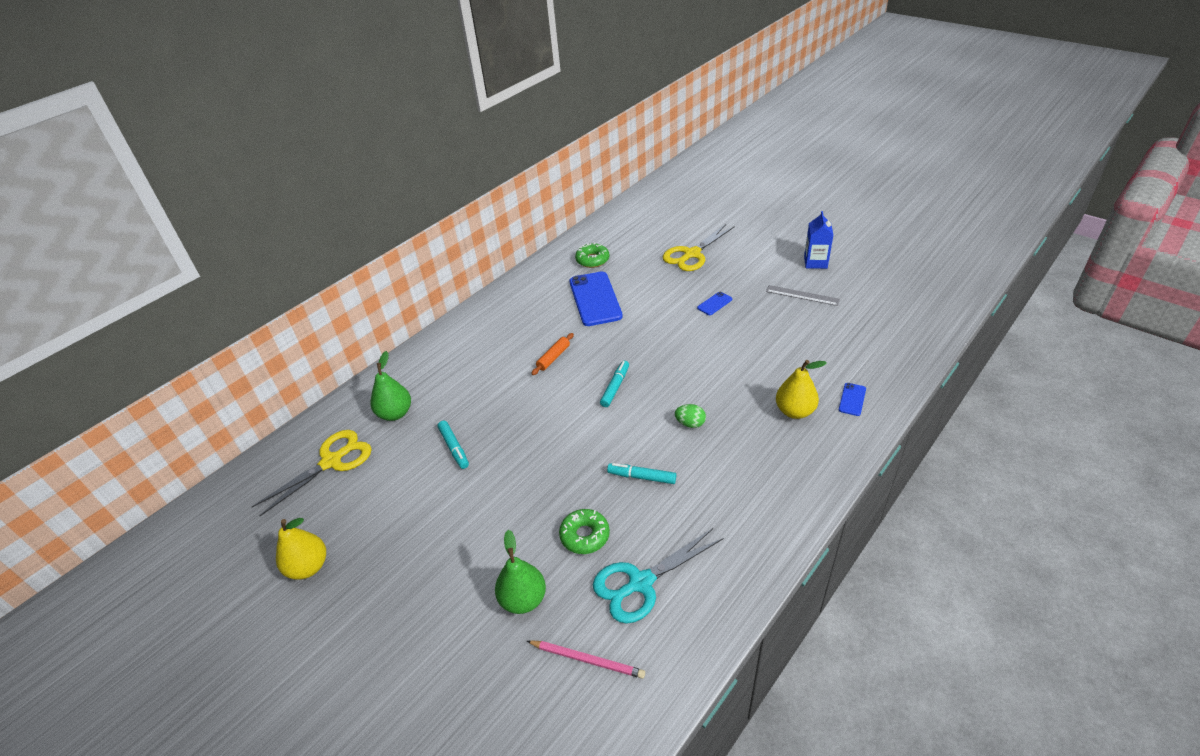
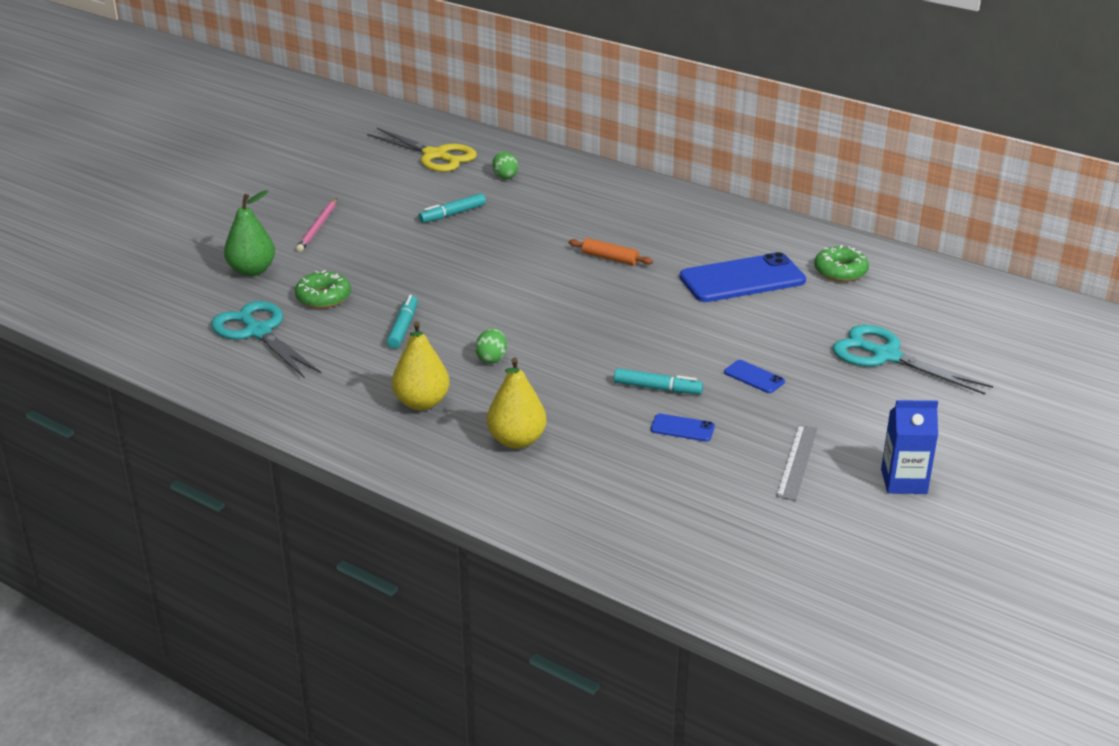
camera: 80 degrees right, 10 degrees down
yellow pear [276,518,326,579] -> yellow pear moved to [392,321,450,410]
green pear [370,351,411,421] -> green egg [492,152,518,179]
pink pencil [527,640,645,679] -> pink pencil moved to [296,198,337,252]
turquoise marker [600,361,629,407] -> turquoise marker moved to [614,368,703,394]
yellow scissors [663,224,735,271] -> turquoise scissors [832,325,993,395]
blue phone [839,383,866,416] -> blue phone moved to [651,414,715,442]

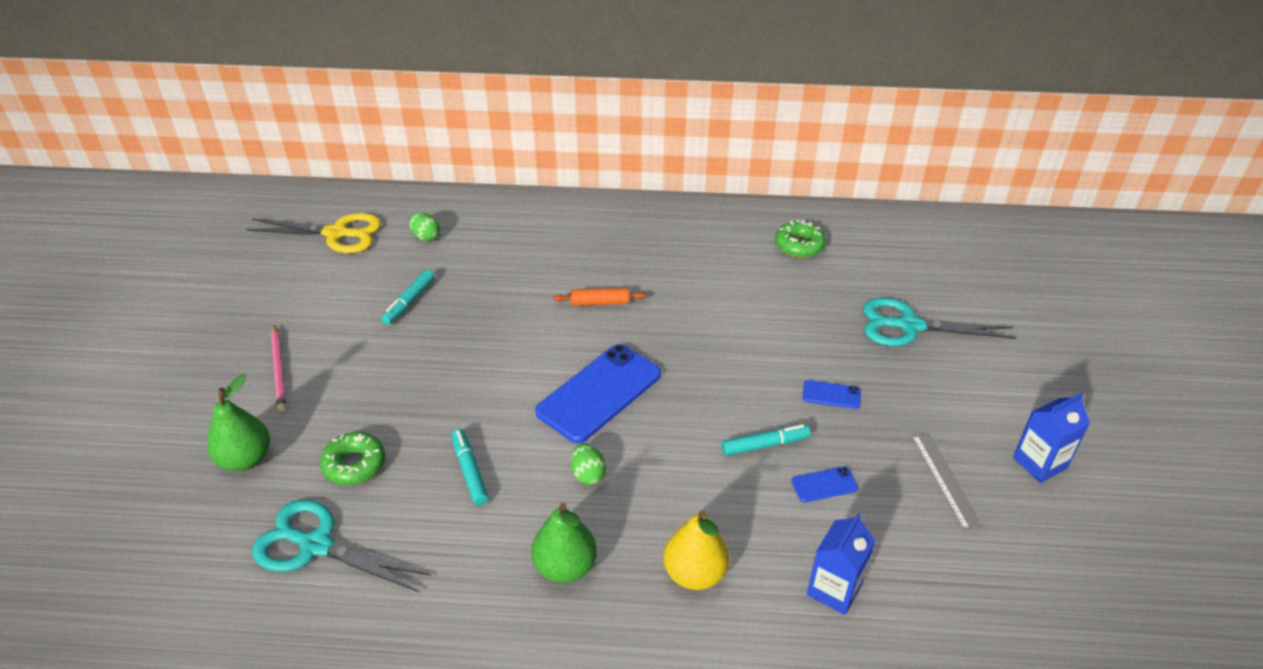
camera: 30 degrees left, 10 degrees up
yellow pear [392,321,450,410] -> green pear [531,503,597,583]
blue phone [680,252,806,302] -> blue phone moved to [535,344,661,443]
none -> blue carton [807,513,876,615]

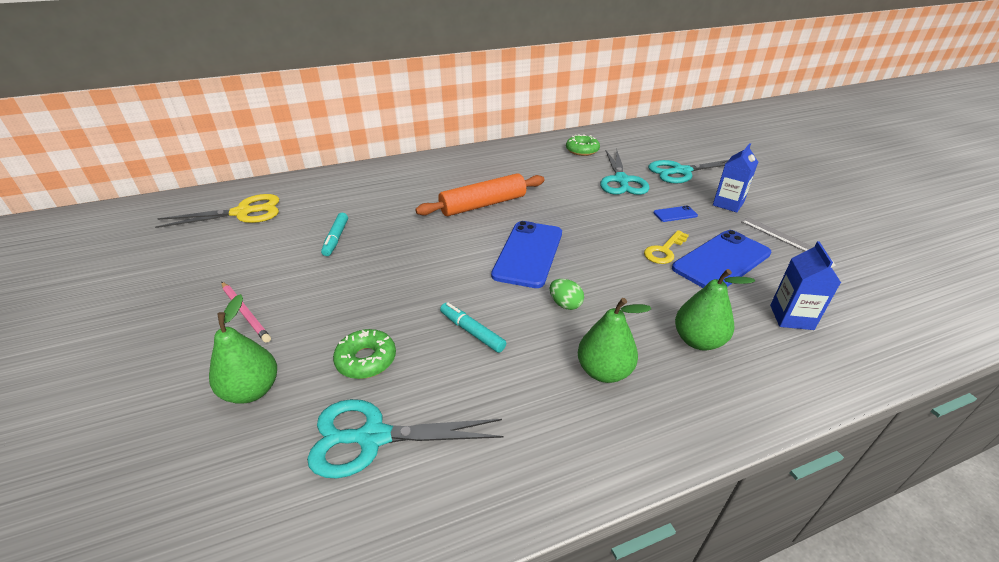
camera: 25 degrees left, 5 degrees down
green egg [409,213,440,241] -> none
orange rolling pin [553,288,646,306] -> orange rolling pin [415,173,545,216], size x1.98
yellow pear [664,510,729,590] -> green pear [675,269,755,351]
turquoise marker [721,424,811,456] -> yellow key [644,230,689,264]
blue phone [792,467,858,502] -> blue phone [672,230,771,288], size x2.26
blue carton [1013,393,1090,483] -> blue carton moved to [713,143,758,212]
none -> turquoise scissors [600,150,649,195]

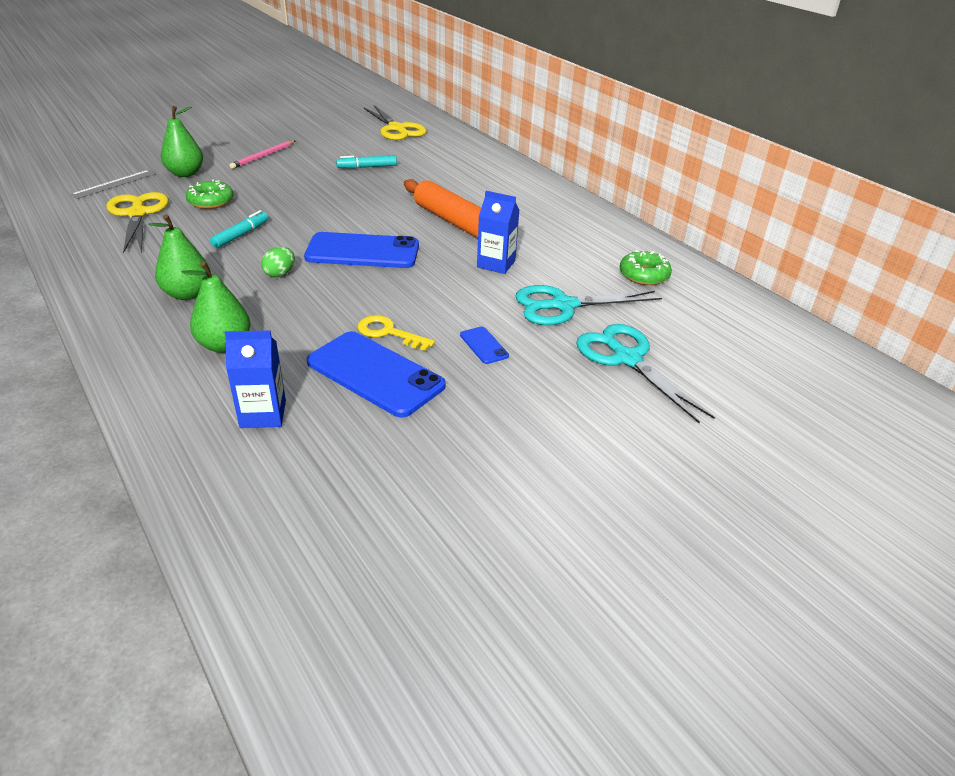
camera: 75 degrees right, 0 degrees up
turquoise scissors [307,399,503,479] -> yellow scissors [107,192,169,253]
blue carton [713,143,758,212] -> blue carton moved to [477,191,520,274]
grey ruler [741,217,830,255] -> grey ruler moved to [70,170,156,199]

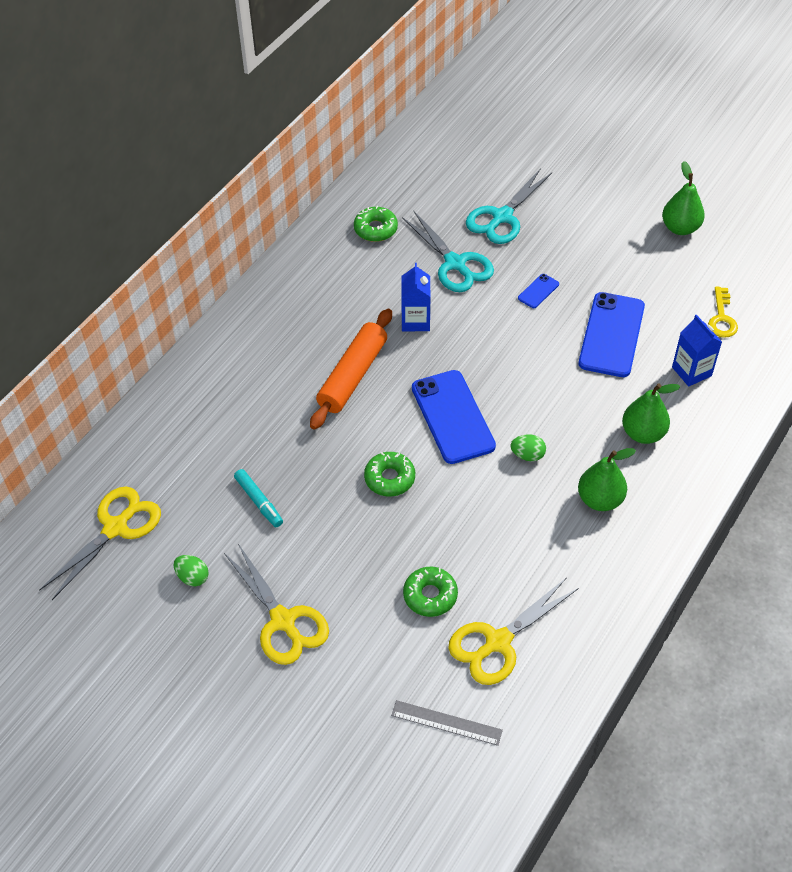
camera: 110 degrees left, 15 degrees up
green pear [161,106,203,177] -> green pear moved to [662,161,705,235]
turquoise marker [210,210,268,248] -> none
pink pencil [229,141,295,169] -> yellow scissors [224,544,329,665]
yellow key [358,315,435,351] -> yellow key moved to [708,287,738,338]
none -> green egg [174,555,209,586]
none -> green donut [364,452,415,497]

